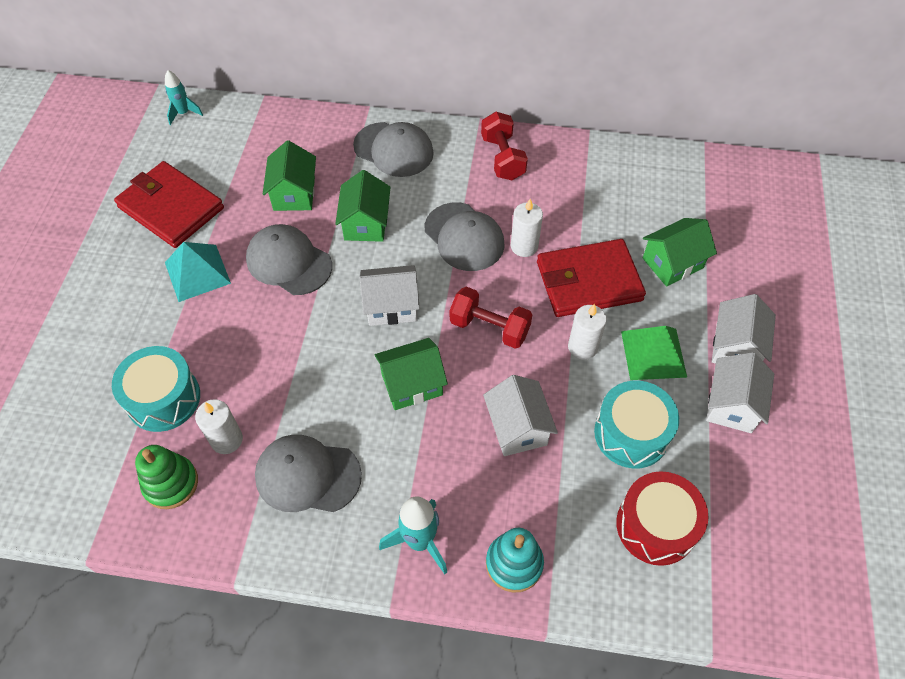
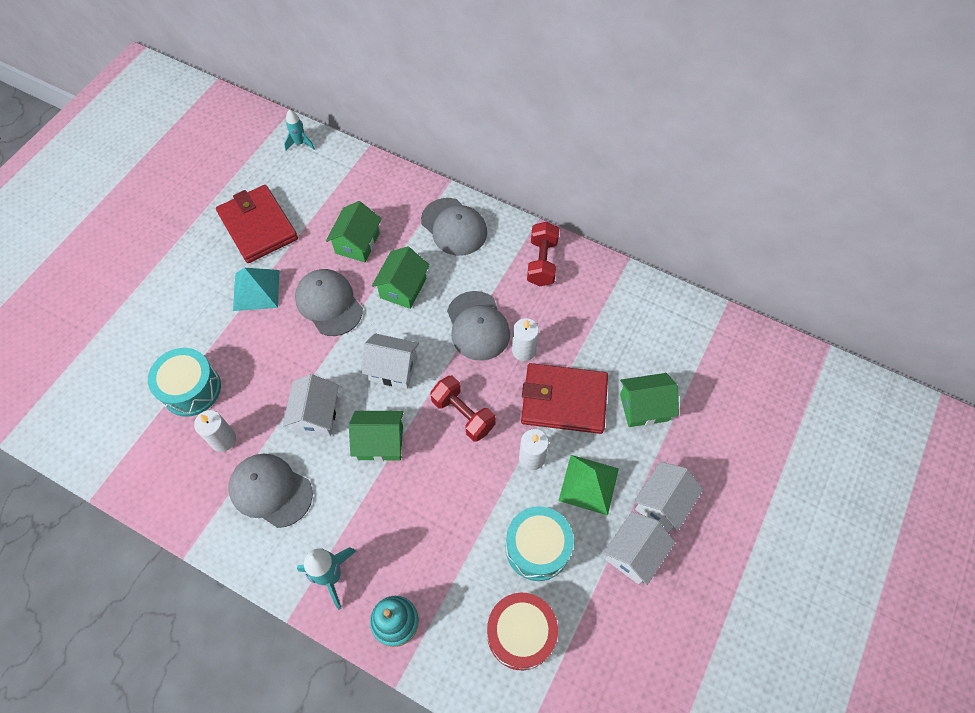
camera: 20 degrees right, 5 degrees up
green stacking toy [135,445,198,509] -> none
white house [483,375,558,456] -> white house moved to [283,374,339,436]

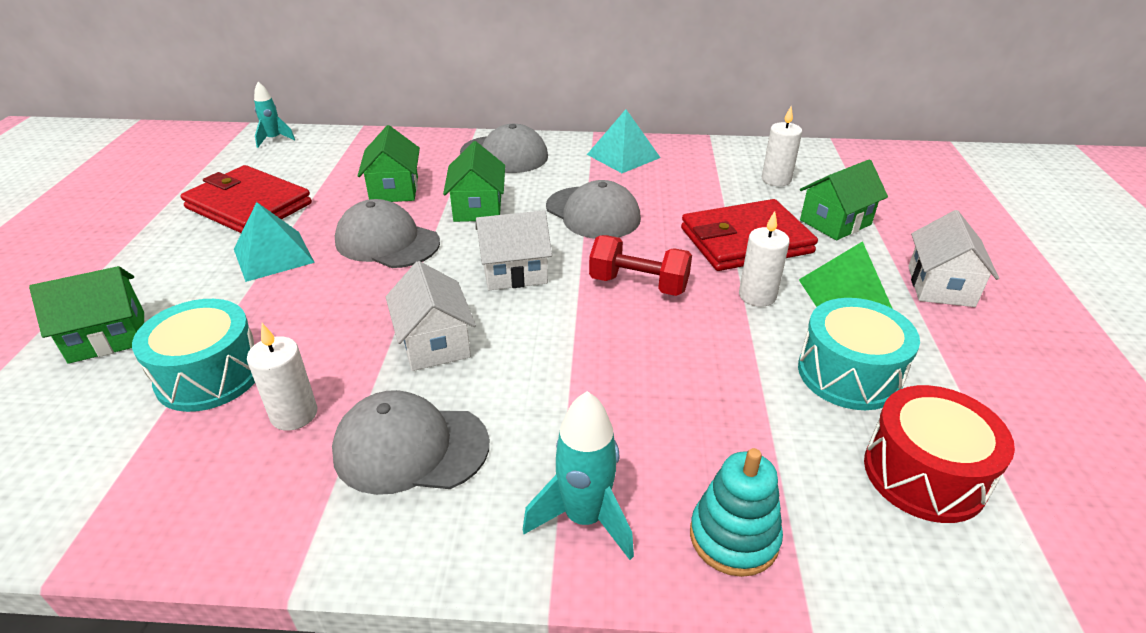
camera: 25 degrees left, 25 degrees down
green house [349,411,403,461] -> green house moved to [29,266,144,364]
white candle [512,318,539,361] -> white candle moved to [762,106,802,186]
red dumbbell [527,222,559,286] -> turquoise pyramid [587,109,661,173]
white house [603,512,675,585] -> none

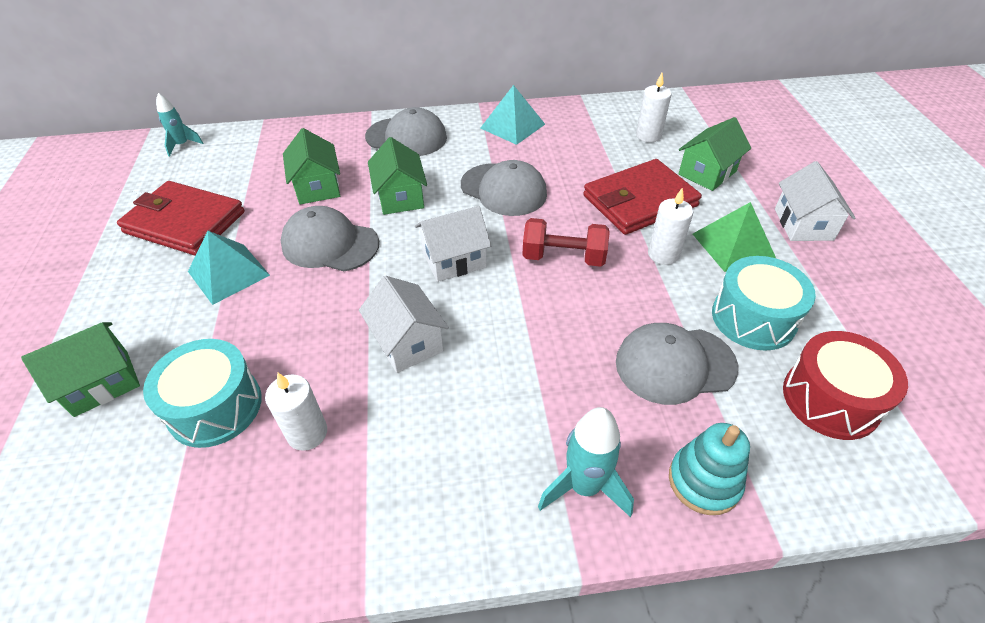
camera: 10 degrees left, 10 degrees up
grey cap [332,390,489,495] -> grey cap moved to [616,323,738,405]

